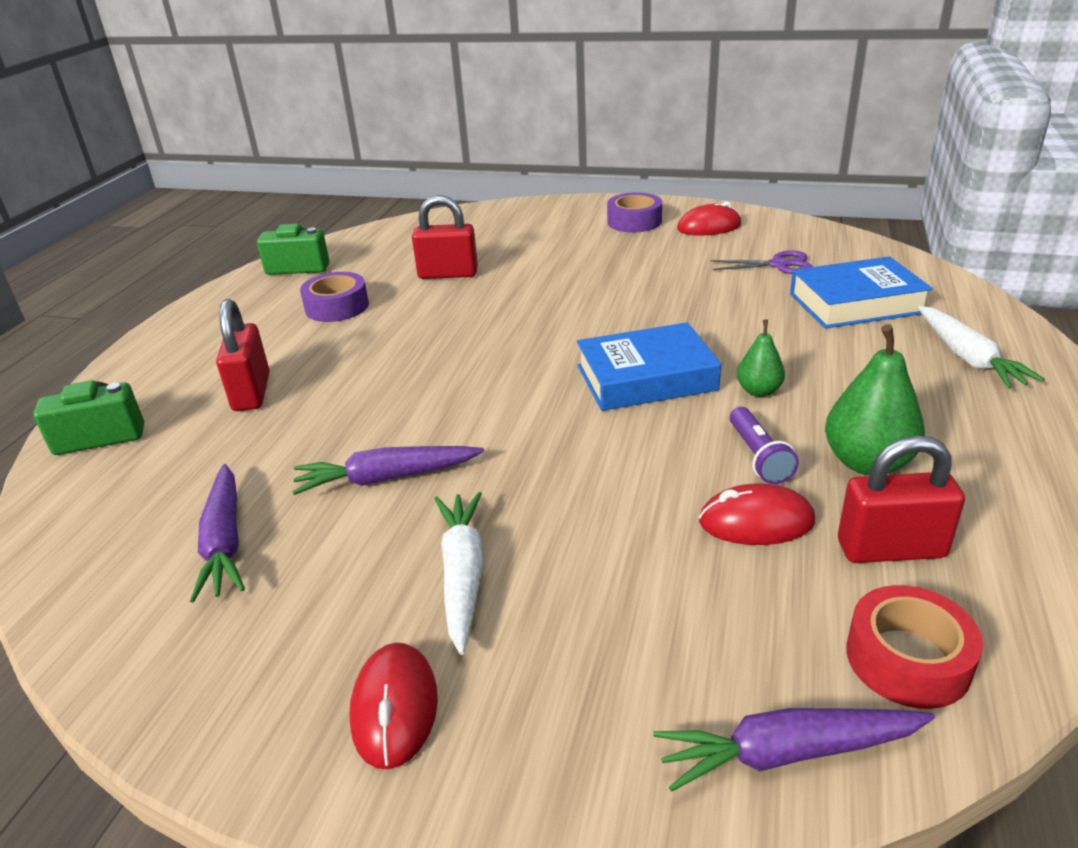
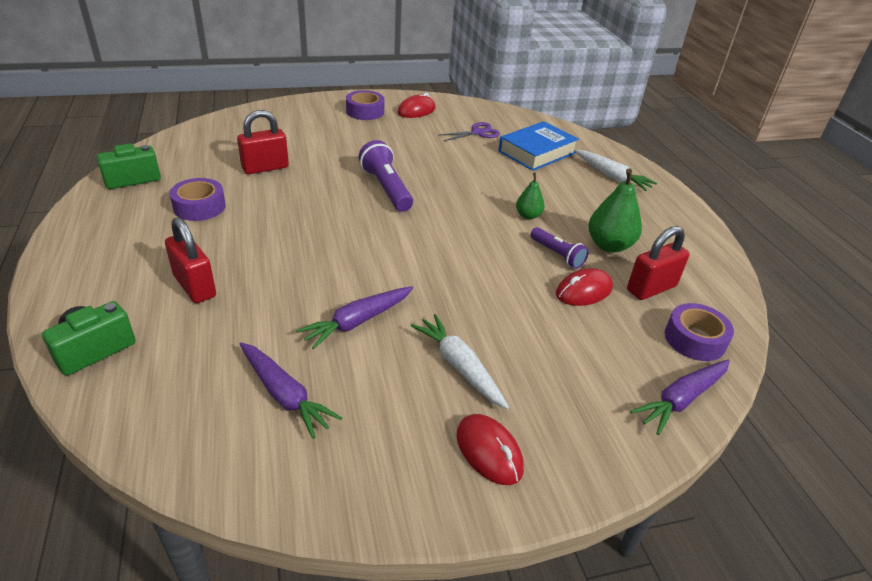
camera: 35 degrees left, 5 degrees up
blue book [577,322,721,411] -> none
red tape [846,585,983,709] -> purple tape [665,303,734,361]
none -> purple flashlight [359,140,413,212]

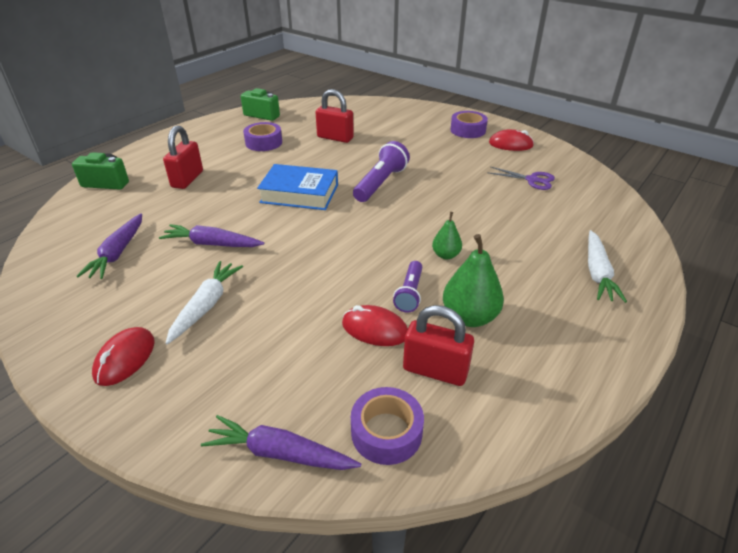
camera: 55 degrees right, 0 degrees up
blue book [498,121,579,171] -> blue book moved to [257,164,338,210]

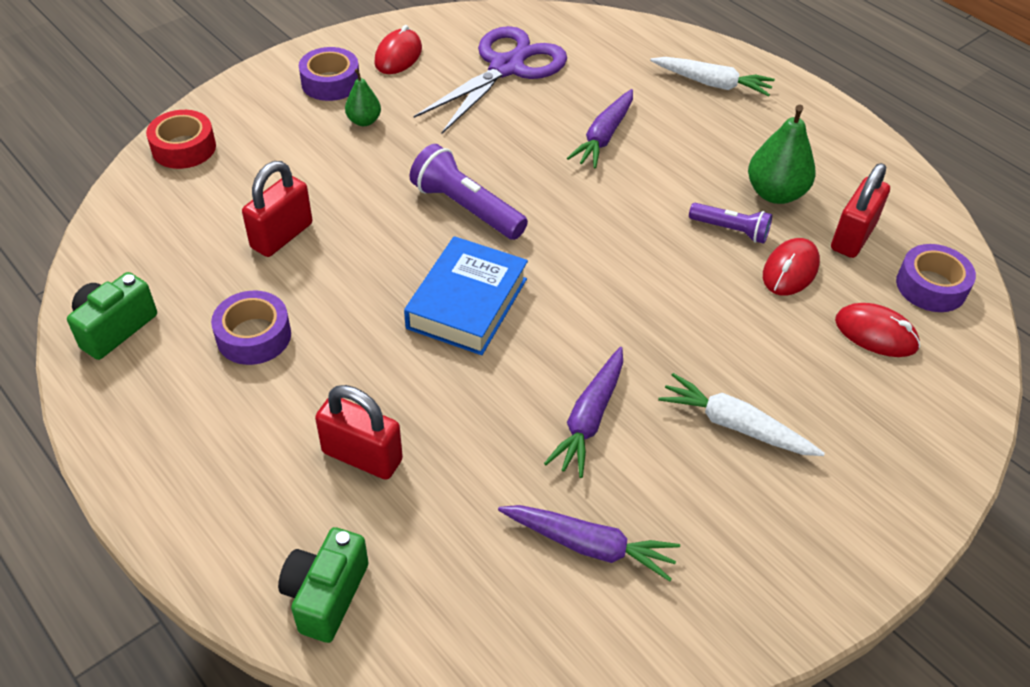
camera: 80 degrees left, 10 degrees up
red mouse [92,327,155,386] -> red mouse moved to [835,303,920,357]
purple carrot [201,415,361,470] -> purple carrot moved to [567,89,633,169]
green pear [432,212,462,259] -> green pear moved to [345,69,381,126]
purple scissors [487,166,555,190] -> purple scissors [414,26,567,134], size x1.99
none -> red tape [146,110,216,169]

